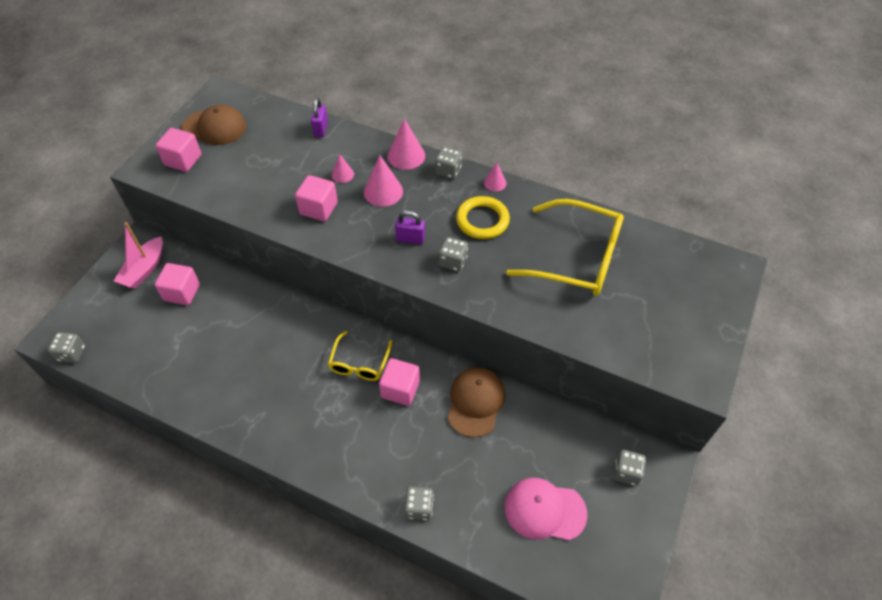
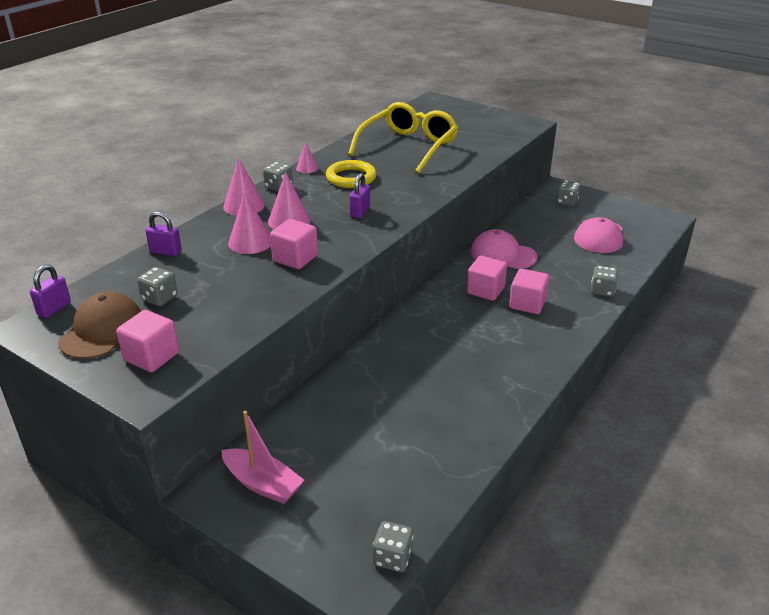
camera: 80 degrees left, 20 degrees down
pink cube [155,263,200,305] -> pink cube moved to [509,269,549,314]
yellow glasses [328,331,392,381] -> none
pink cone [332,154,354,183] -> pink cone [228,192,271,254], size x1.72
grey dice [439,237,468,272] -> grey dice moved to [137,267,178,306]
brown cap [447,367,505,438] -> pink cap [471,229,538,269]
none -> purple padlock [30,264,71,318]

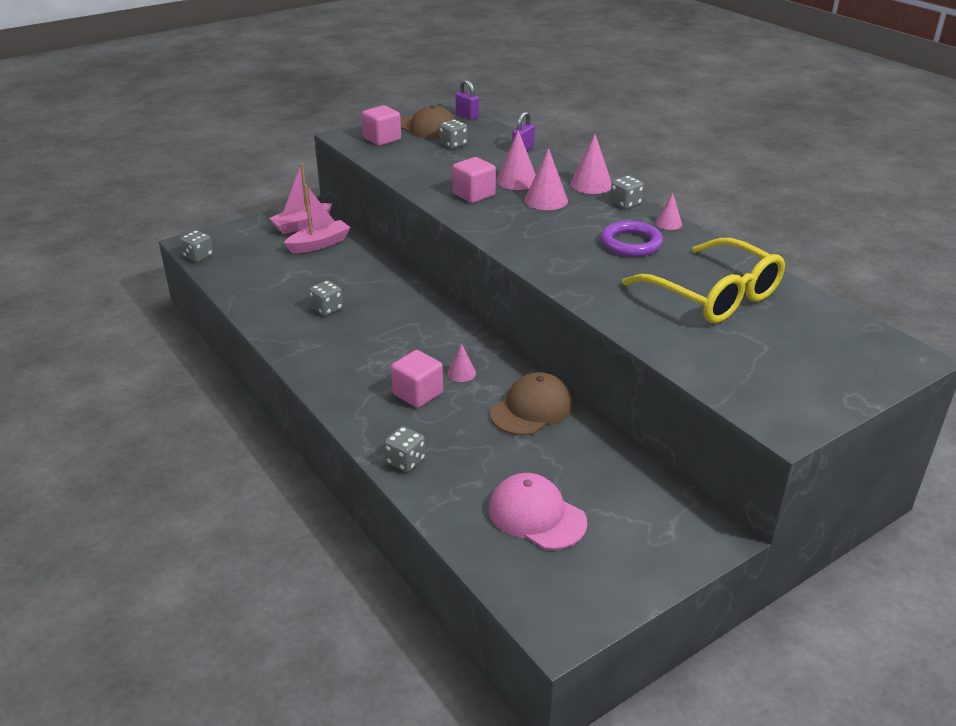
camera: 110 degrees right, 0 degrees up
yellow ring [326,160,377,188] -> purple ring [601,221,663,257]
purple padlock [350,173,370,218] -> none
pink cube [467,256,507,301] -> pink cone [447,343,476,382]
pink cap [471,229,538,269] -> brown cap [490,372,572,436]
grey dice [556,180,581,206] -> grey dice moved to [309,280,343,316]
none -> pink boat [284,184,351,253]

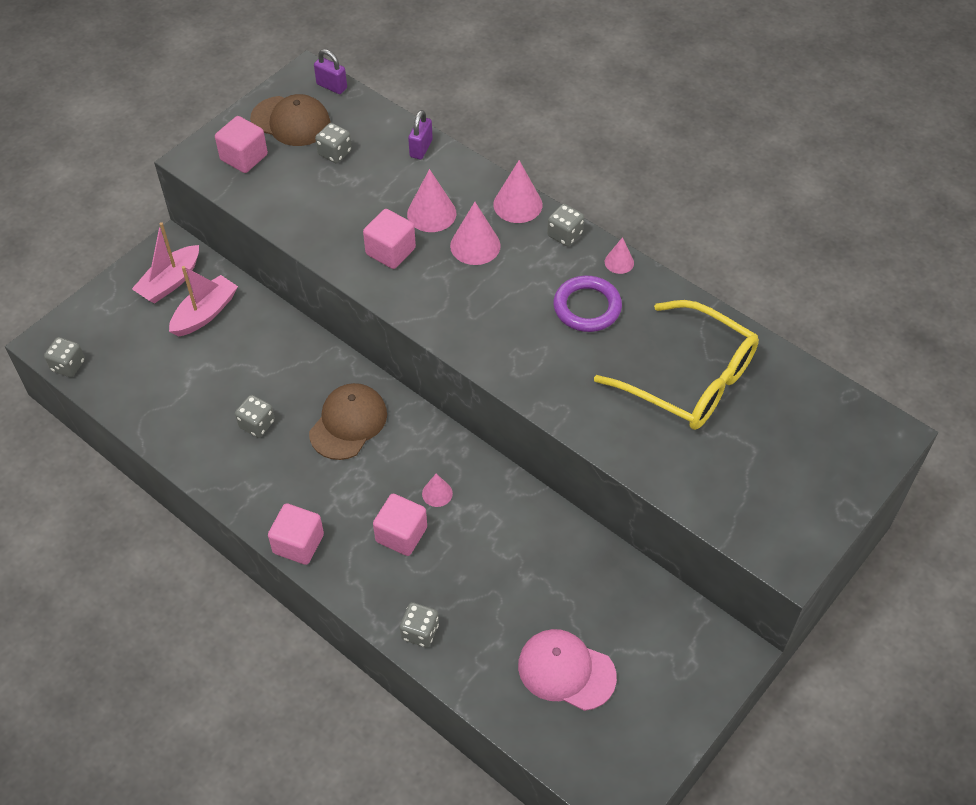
camera: 15 degrees left, 20 degrees up
brown cap [490,372,572,436] -> brown cap moved to [309,383,387,460]
none -> pink cube [268,503,324,565]

